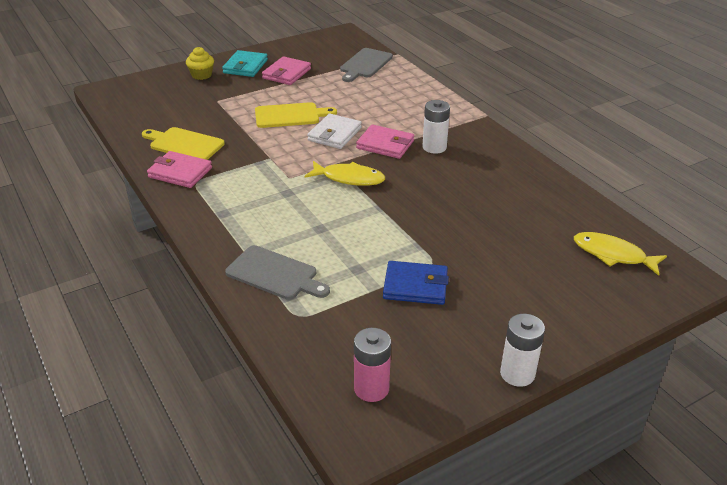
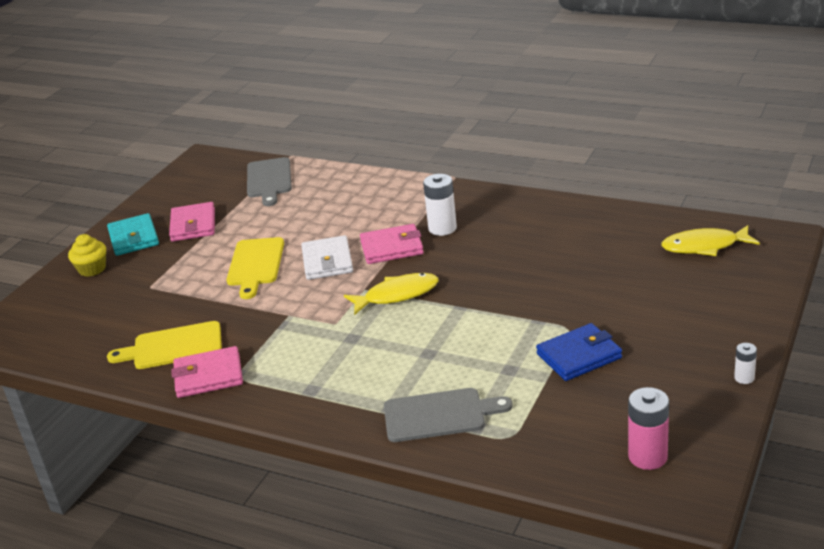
camera: 30 degrees left, 5 degrees down
yellow cutting board [255,102,337,128] -> yellow cutting board turned 135 degrees clockwise [226,237,284,299]
white battery [500,314,545,387] -> white battery [734,343,757,384], size x0.54

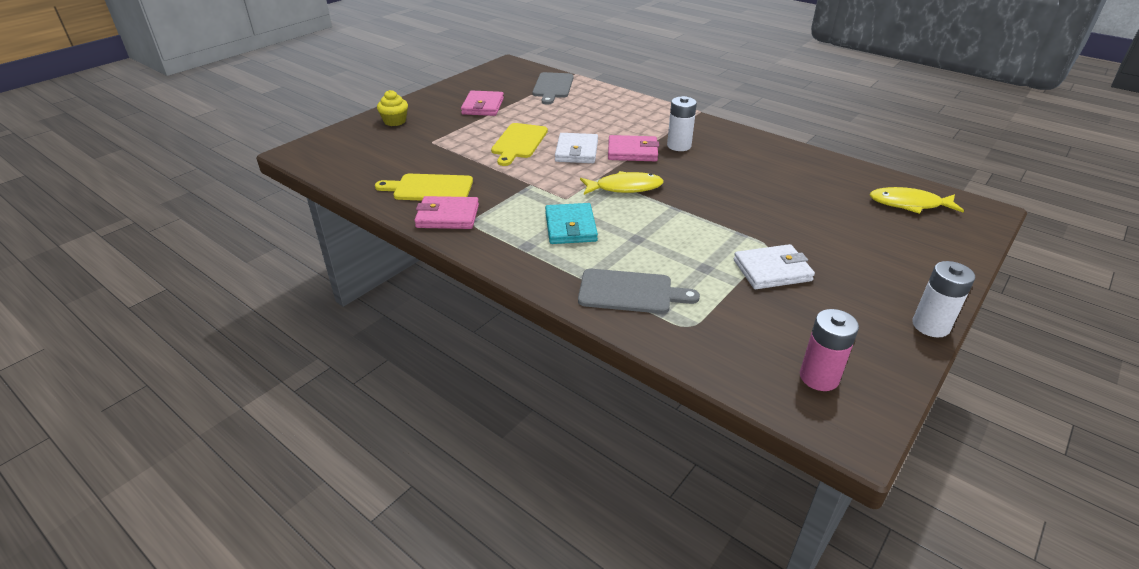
camera: 10 degrees right, 5 degrees up
turquoise wallet [107,213,159,256] -> turquoise wallet moved to [545,203,598,244]
blue wallet [536,323,622,381] -> white wallet [734,244,815,289]
white battery [734,343,757,384] -> white battery [912,261,975,337], size x1.85

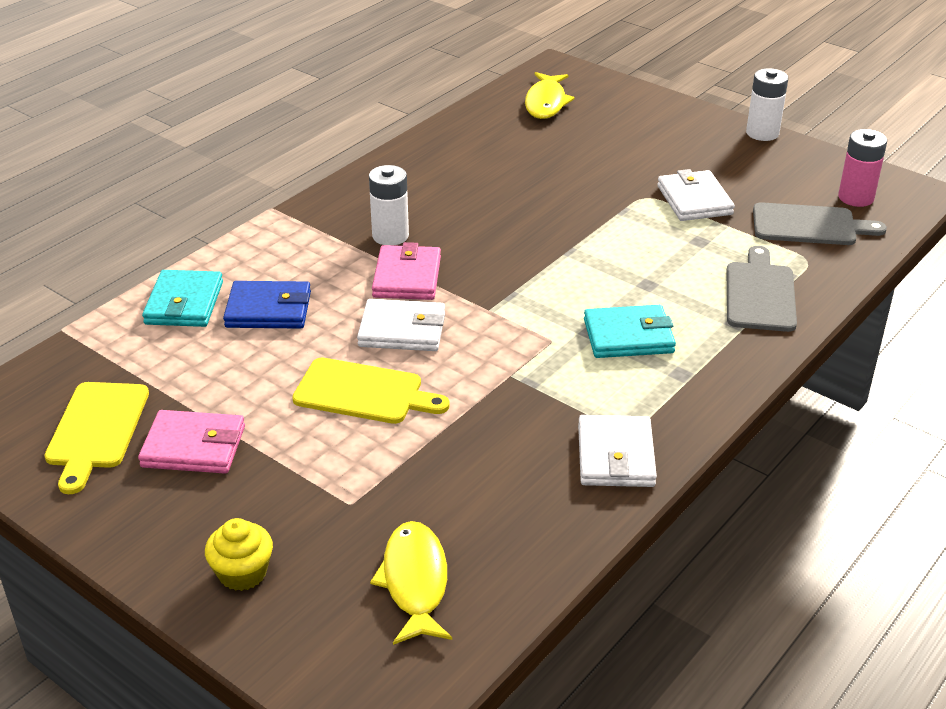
camera: 90 degrees left, 0 degrees up
yellow cutting board [375,174,473,201] -> yellow cutting board moved to [44,382,149,494]
pink wallet [414,196,479,229] -> white wallet [578,415,657,487]
grey cutting board [532,72,574,104] -> grey cutting board moved to [753,202,887,245]
yellow fish [580,171,664,195] -> yellow fish moved to [370,521,452,645]
none -> turquoise wallet [142,270,223,327]
none -> blue wallet [223,281,311,329]

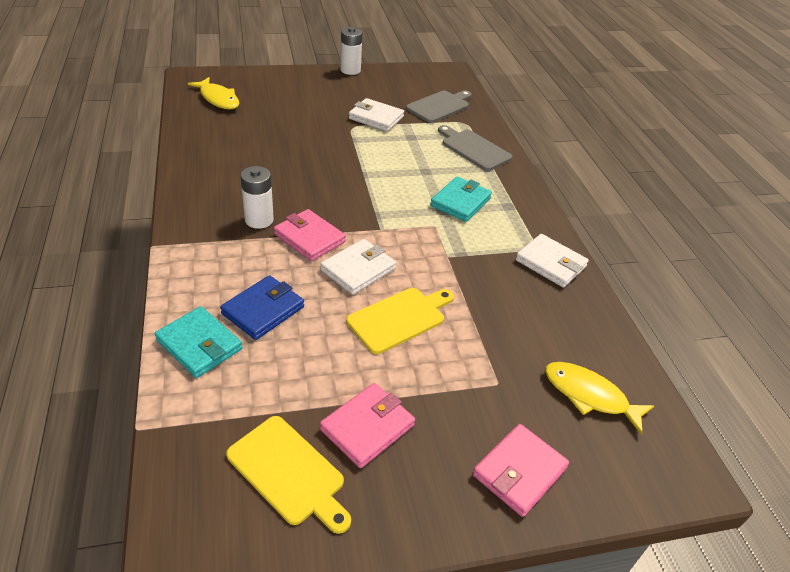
camera: 55 degrees left, 5 degrees up
yellow cupcake [205,518,273,591] -> pink wallet [472,424,569,517]
pink battery [838,129,887,207] -> none

